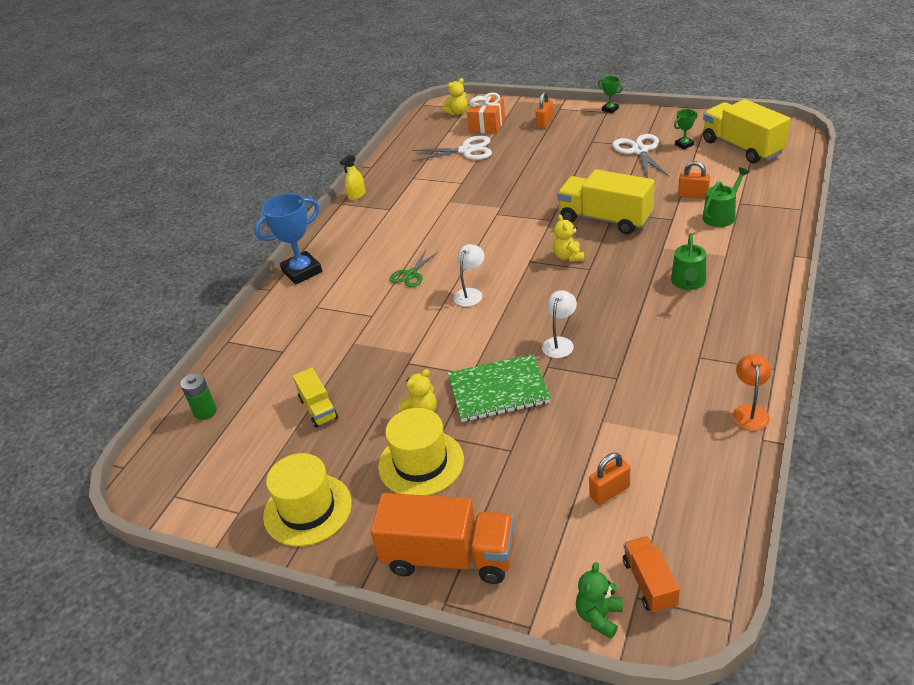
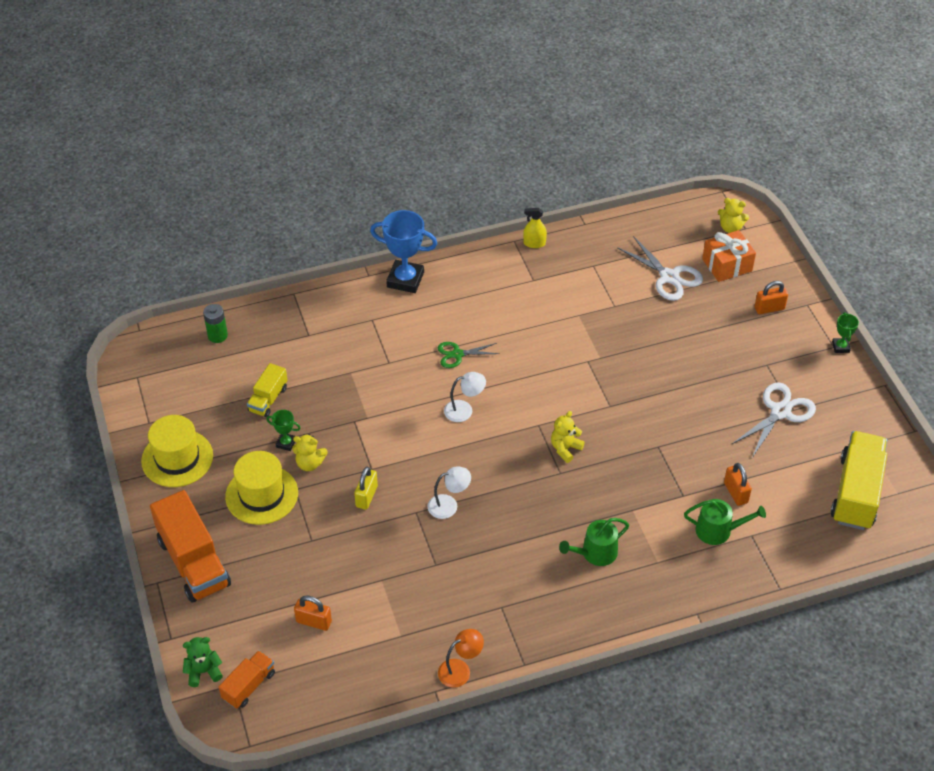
camera: 45 degrees right, 10 degrees up
green notebook [448,354,551,422] -> yellow padlock [354,467,378,510]
yellow truck [557,169,654,234] -> none
green trophy [674,109,698,149] -> green trophy moved to [266,410,300,451]

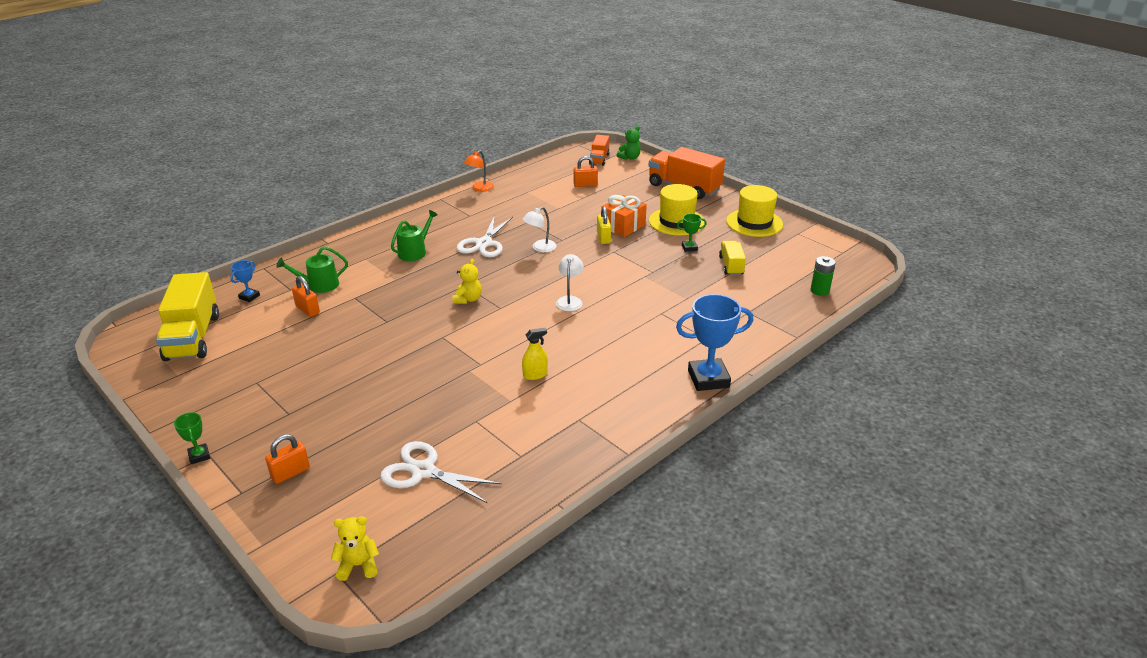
camera: 155 degrees right, 15 degrees down
yellow teddy bear [292,434,327,471] -> none
green scissors [437,342,500,368] -> none
white lamp [444,372,486,422] -> white lamp turned 135 degrees clockwise [556,254,583,311]
yellow spray bottle [523,208,547,248] -> yellow spray bottle moved to [522,328,548,380]
orange gift [702,230,756,282] -> orange gift moved to [602,195,647,237]
white scissors [731,382,816,458] -> white scissors moved to [456,215,513,257]
none -> blue trophy [230,260,260,302]

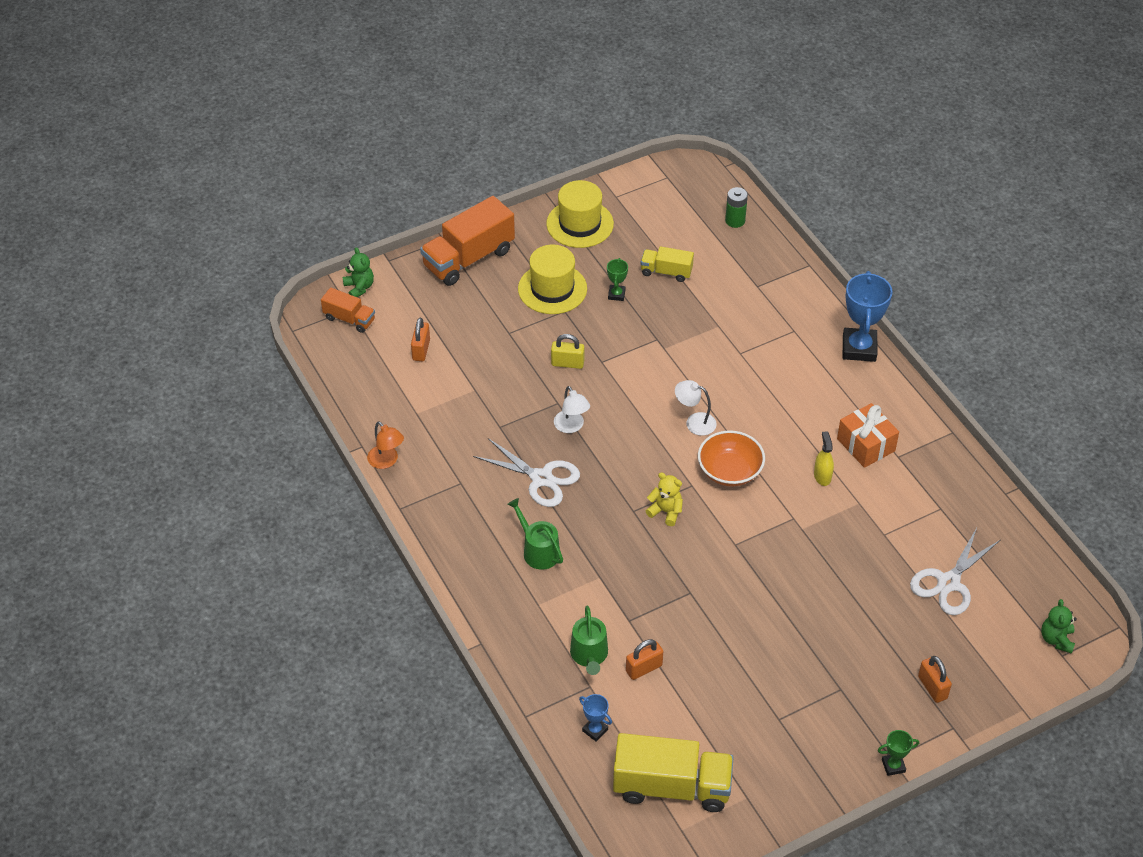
camera: 75 degrees left, 15 degrees up
yellow teddy bear [331,516,379,581] -> green teddy bear [1041,599,1077,654]
orange gift [602,195,647,237] -> orange gift moved to [837,403,899,468]
none -> orange bowl [698,431,765,486]

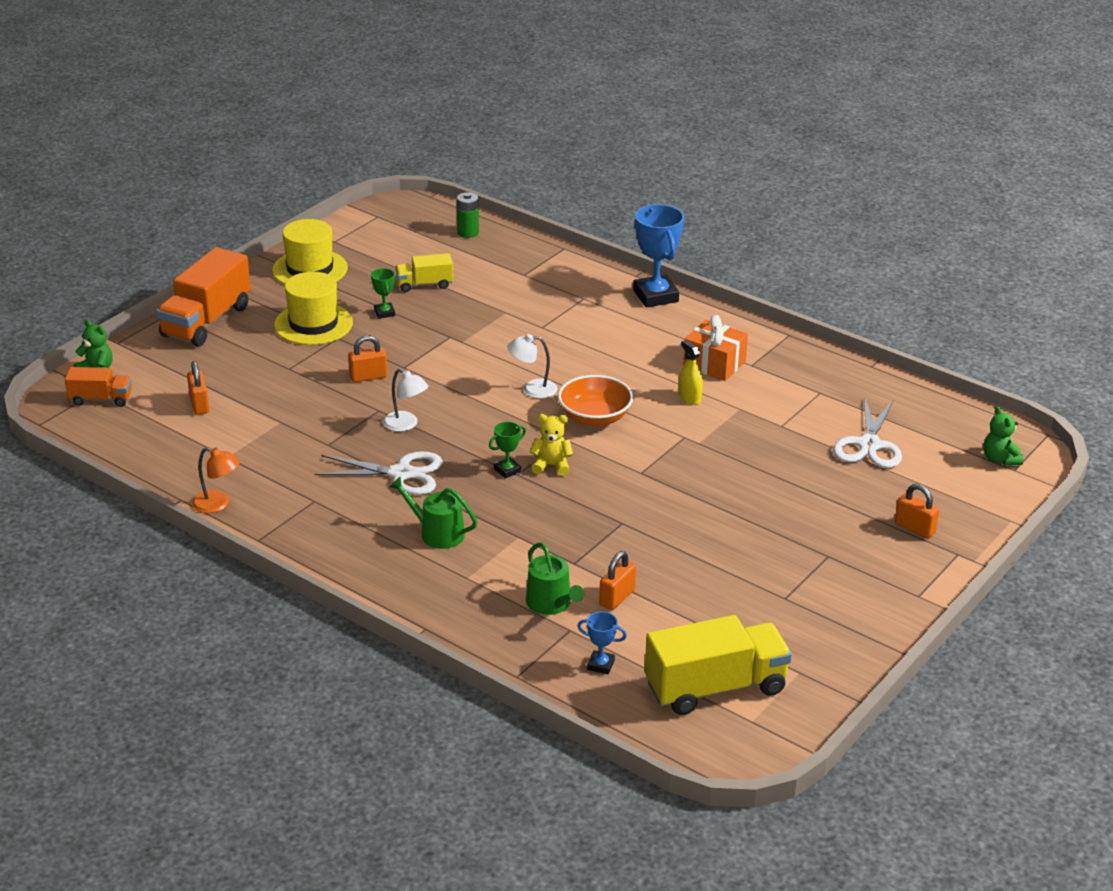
camera: 25 degrees left, 15 degrees down
yellow padlock [551,334,585,369] -> orange padlock [348,335,387,382]
green trophy [878,730,919,776] -> green trophy moved to [489,422,526,478]

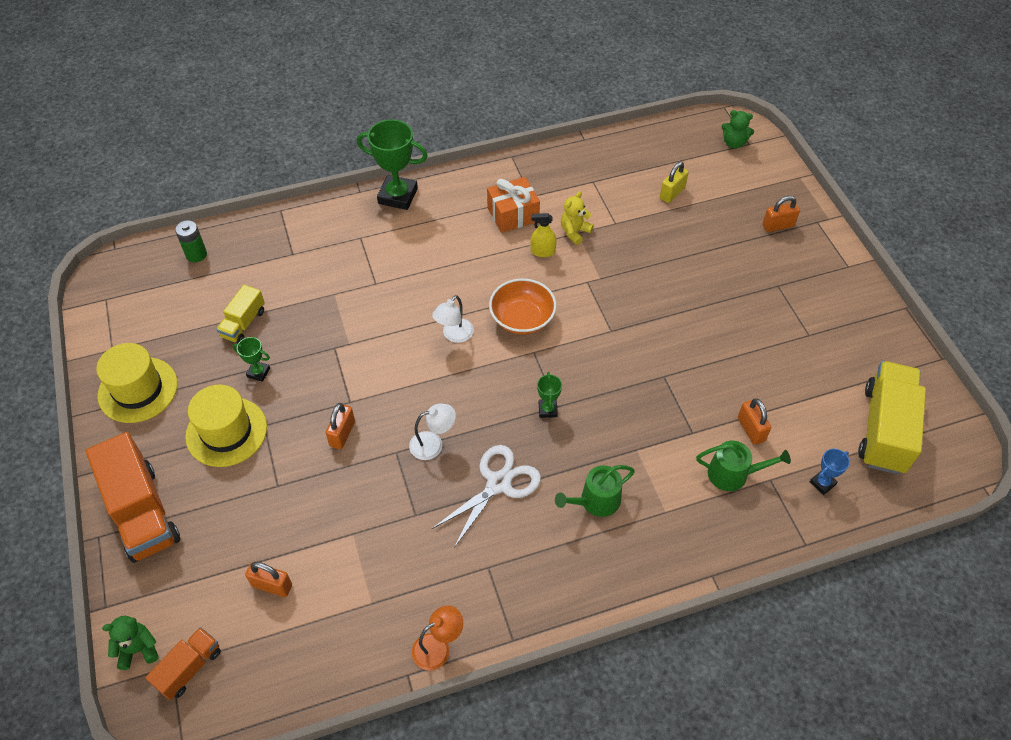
camera: 55 degrees left, 20 degrees up
yellow teddy bear [530,414,573,476] -> yellow teddy bear moved to [561,191,594,245]
blue trophy [633,204,684,307] -> green trophy [357,119,428,210]
white scissors [833,396,902,468] -> yellow padlock [660,161,688,203]

